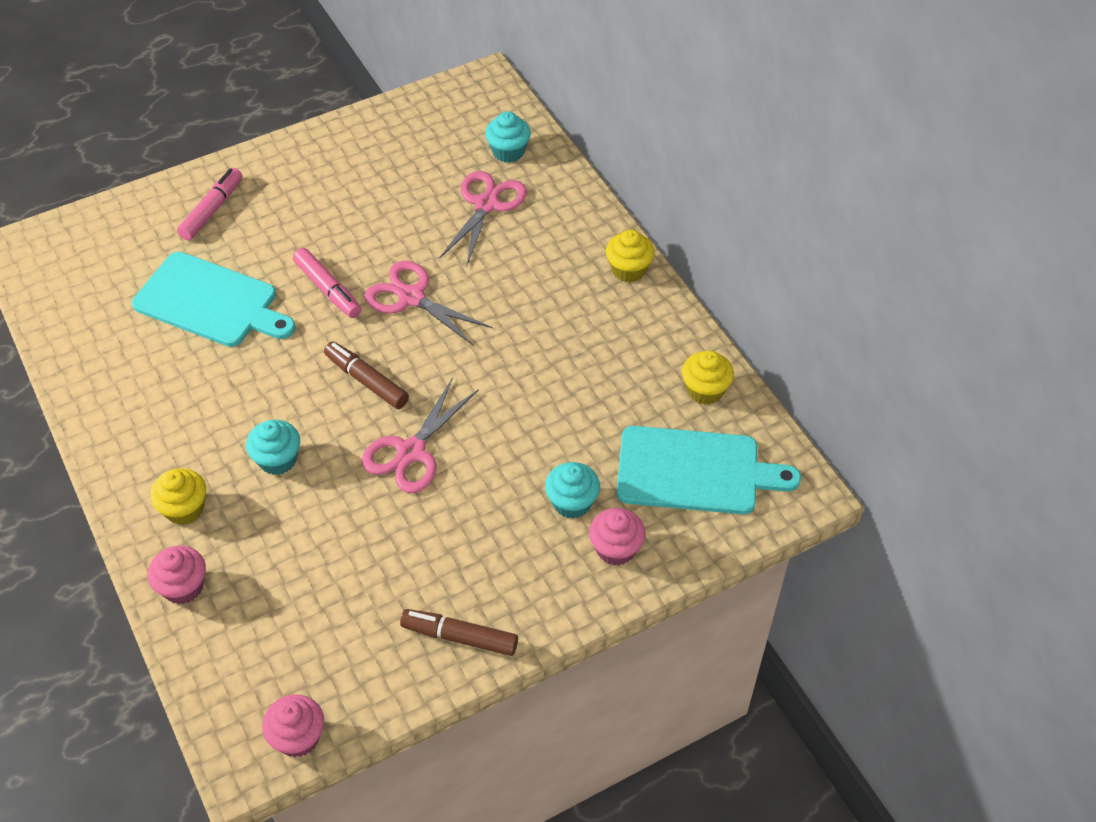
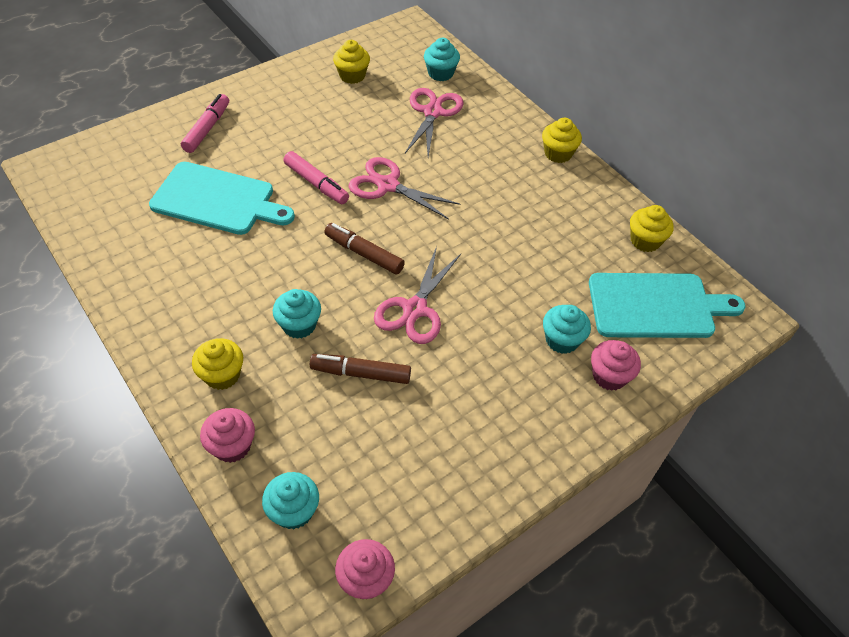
camera: 10 degrees left, 0 degrees up
brown marker [400,609,518,656] -> brown marker moved to [310,354,411,384]
none -> turquoise cupcake [262,472,319,529]
none -> yellow cupcake [333,40,370,84]

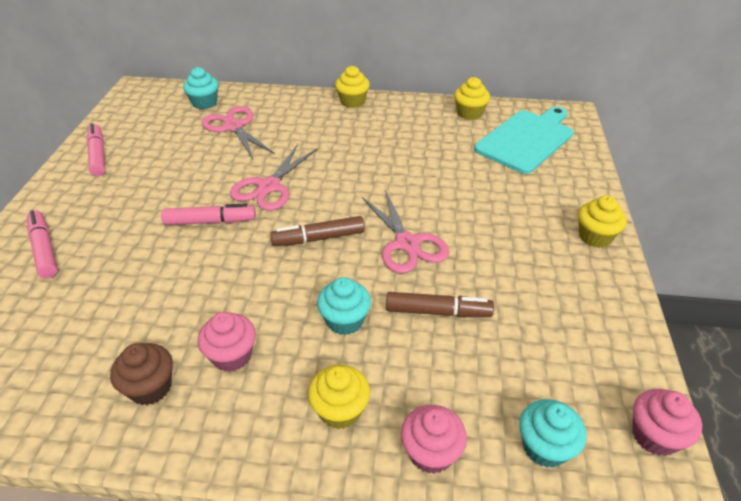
camera: 45 degrees left, 10 degrees down
turquoise cutting board [149,162,295,235] -> none
brown marker [310,354,411,384] -> brown marker turned 135 degrees counterclockwise [386,292,494,317]
yellow cupcake [333,40,370,84] -> yellow cupcake moved to [578,195,627,248]
pink scissors [349,157,460,220] -> pink scissors turned 45 degrees counterclockwise [230,144,318,211]
turquoise cupcake [543,305,591,354] -> none
pink cupcake [591,340,641,391] -> pink cupcake moved to [198,312,256,372]
none -> pink marker [87,123,106,176]
none -> brown cupcake [110,343,173,405]

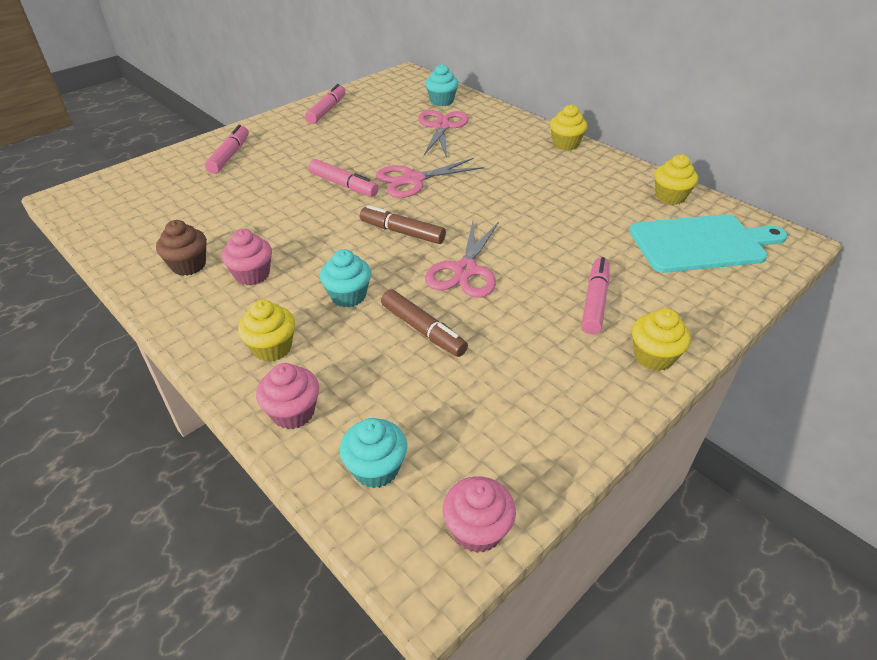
camera: 40 degrees right, 0 degrees up
none -> pink marker [581,257,609,334]

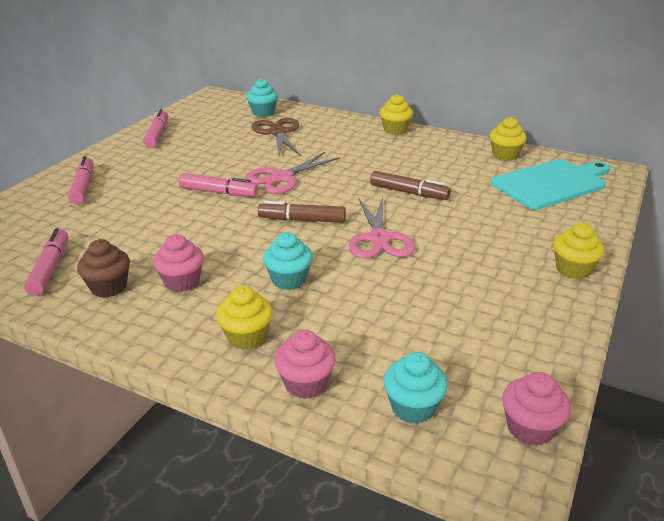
camera: 20 degrees left, 10 degrees down
brown marker [381,289,468,357] -> brown marker moved to [370,171,451,200]
pink scissors [418,110,469,158] -> brown scissors [251,118,301,156]
pink marker [581,257,609,334] -> pink marker moved to [24,228,68,296]

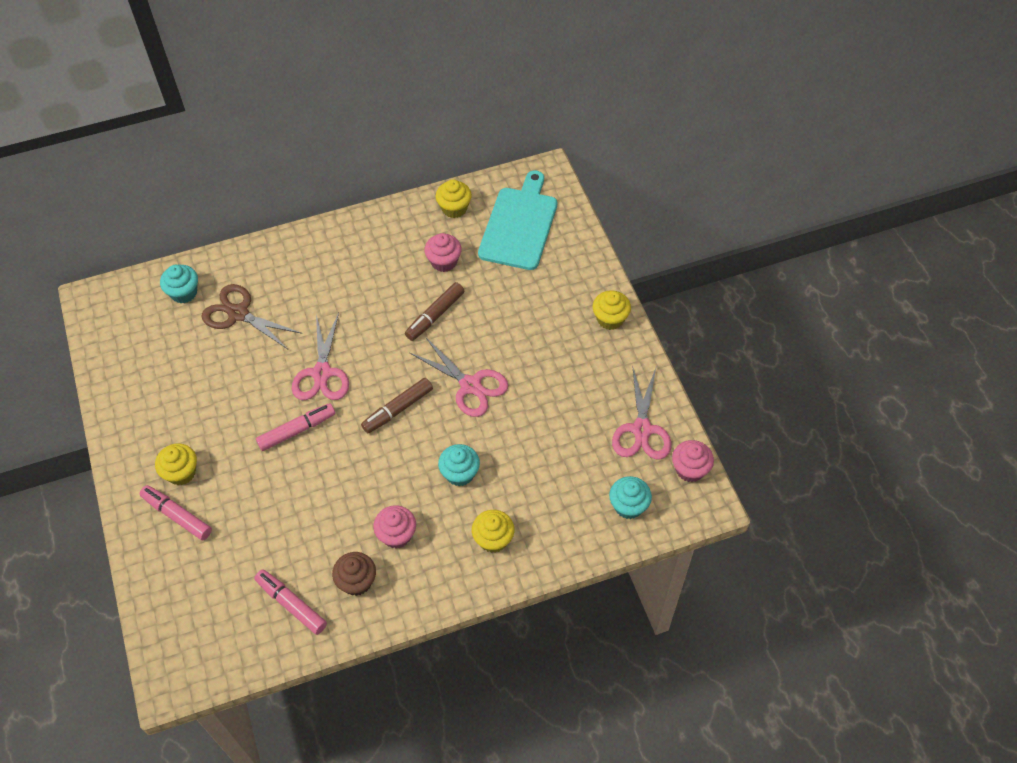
camera: 45 degrees left, 25 degrees up
pink marker [143,109,168,148] -> none
pink cupcake [274,330,336,399] -> pink cupcake moved to [424,233,462,272]
brown marker [370,171,451,200] -> brown marker turned 150 degrees clockwise [405,282,464,341]
yellow cupcake [380,94,413,135] -> yellow cupcake moved to [155,443,197,485]
none -> pink scissors [612,365,672,460]

